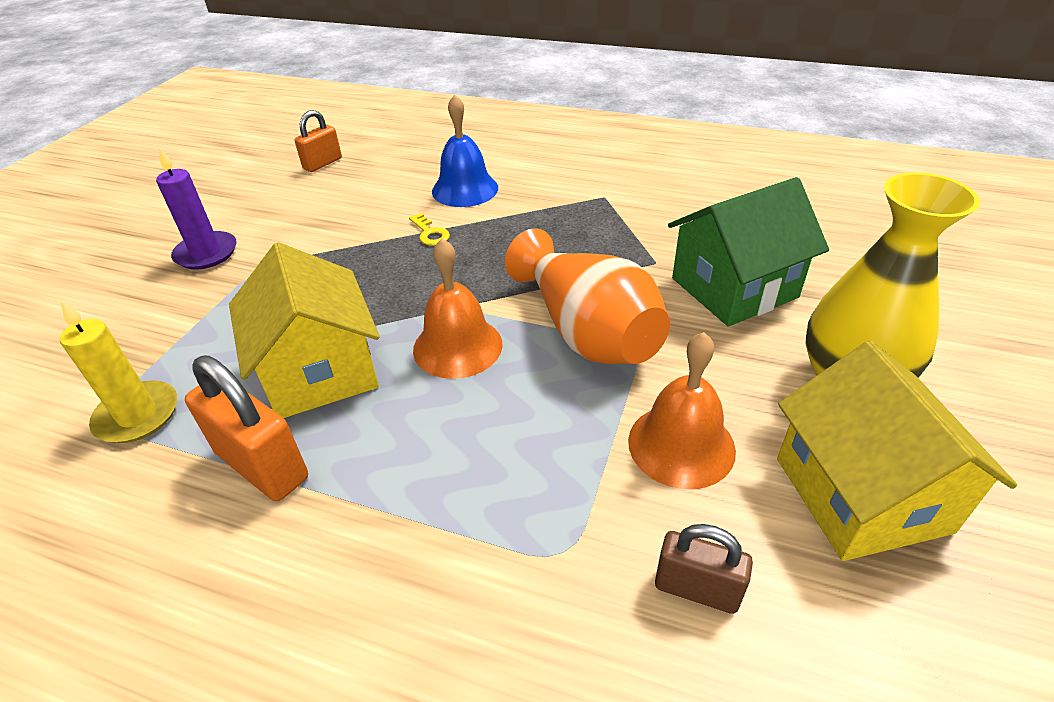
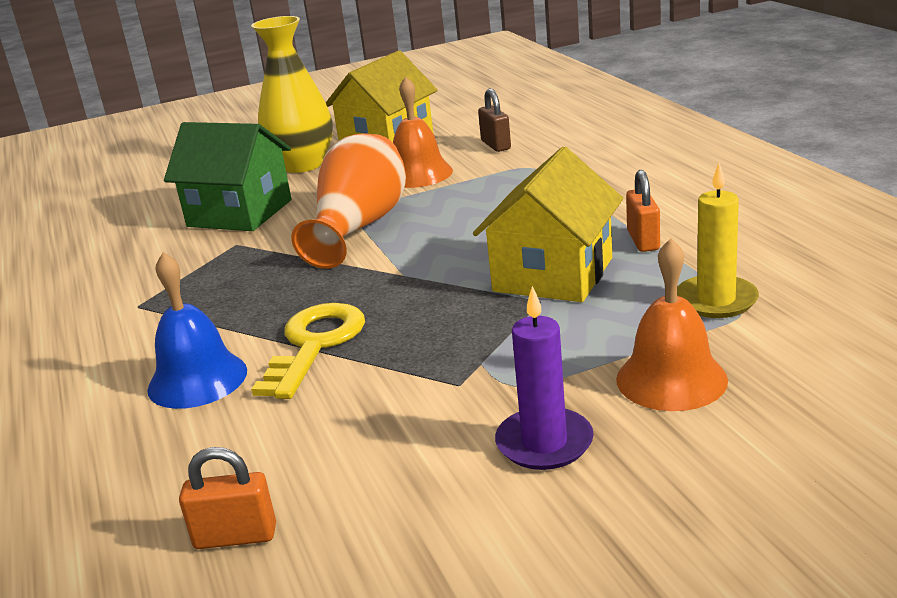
camera: 130 degrees left, 15 degrees down
orange padlock [185,356,308,501] -> orange padlock [626,170,660,252], size x0.63
yellow key [409,213,450,246] -> yellow key [251,303,365,399], size x2.10
orange bell [413,238,503,379] -> orange bell moved to [616,238,728,411]

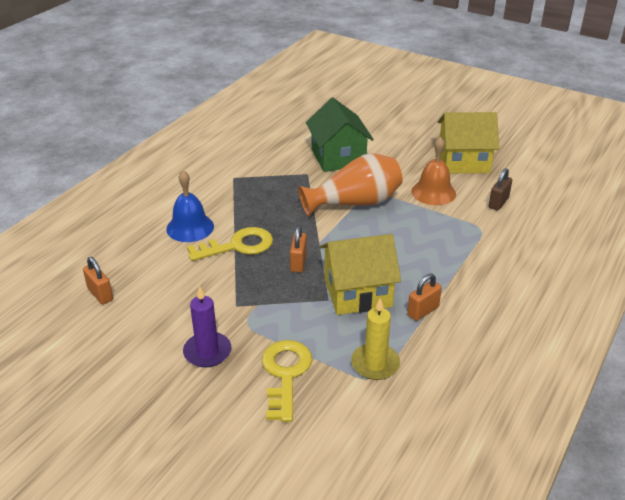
camera: 50 degrees right, 10 degrees up
yellow vase [251,16,333,173] -> none
orange bell [616,238,728,411] -> yellow key [262,340,312,422]
none -> orange padlock [290,226,307,273]

